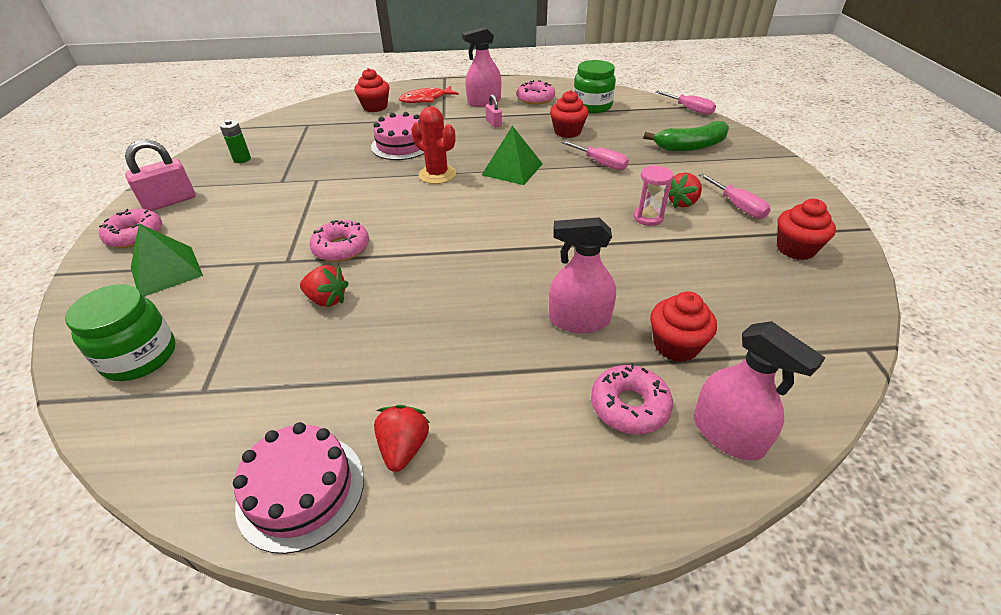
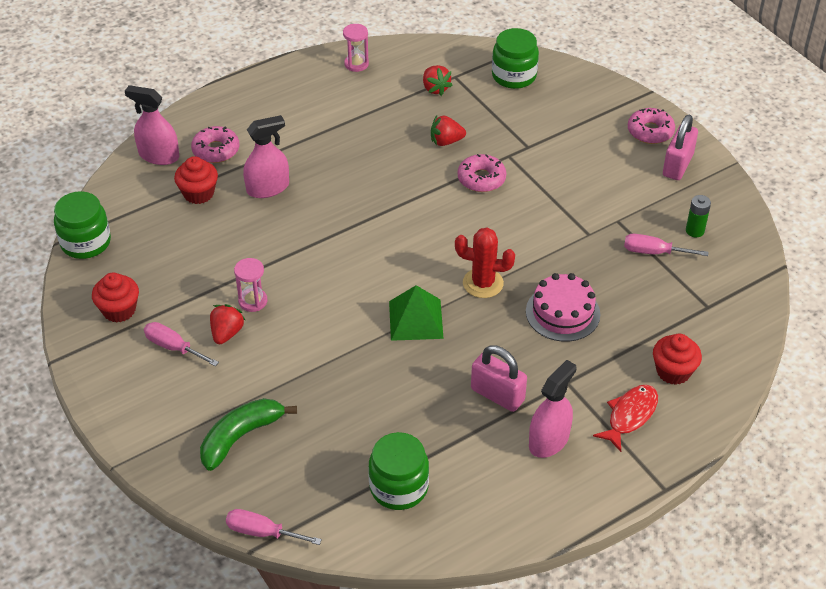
camera: 150 degrees right, 5 degrees up
green pyramid [131,224,203,297] -> none
pink cake [233,422,364,554] -> pink hourglass [343,24,369,72]
red strawberry [374,405,430,472] -> red strawberry moved to [423,65,453,96]
pink padlock [485,94,502,127] -> pink padlock [471,345,527,412], size x1.87
pink donut [517,80,555,105] -> none
red cupcake [550,90,588,138] -> none
pink screwdriver [561,141,629,170] -> pink screwdriver moved to [624,234,709,256]
none -> green jar [54,191,111,259]

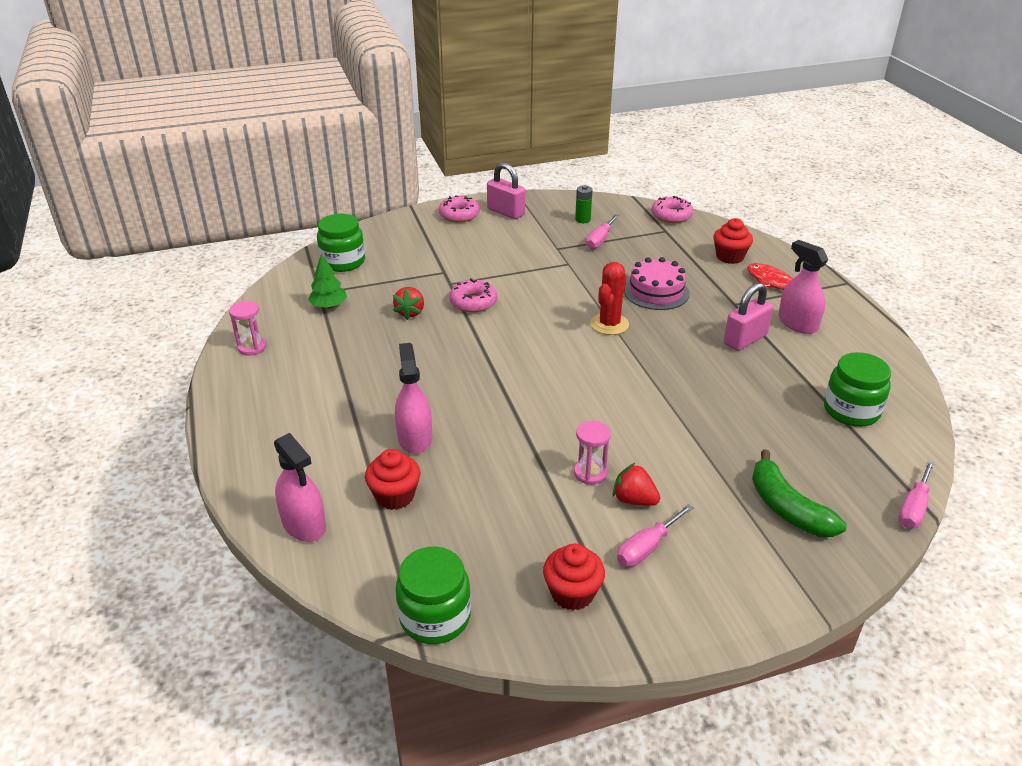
camera: 75 degrees left, 10 degrees down
pink spray bottle [125,85,179,165] -> pink spray bottle turned 75 degrees counterclockwise [274,433,326,542]
pink donut [191,126,239,163] -> pink donut moved to [651,196,693,223]
green pyramid [389,285,444,341] -> none
red strawberry [423,65,453,96] -> green tree [308,254,347,309]

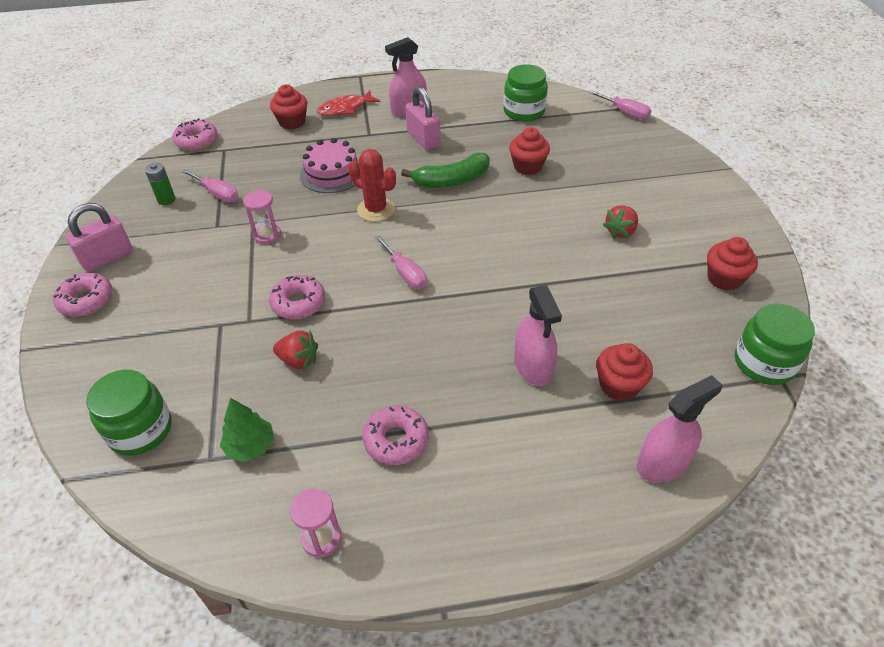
camera: 80 degrees left, 10 degrees up
pink spray bottle [395,343,432,454] -> pink spray bottle turned 105 degrees counterclockwise [514,285,562,386]
pink hourglass [574,421,611,485] -> pink hourglass moved to [243,190,281,244]
pink screwdriver [617,504,694,567] -> pink screwdriver moved to [375,235,427,289]
green banana [752,449,847,537] -> green banana moved to [401,152,490,188]
none -> pink donut [363,405,429,465]
none -> red cupcake [509,127,550,175]

